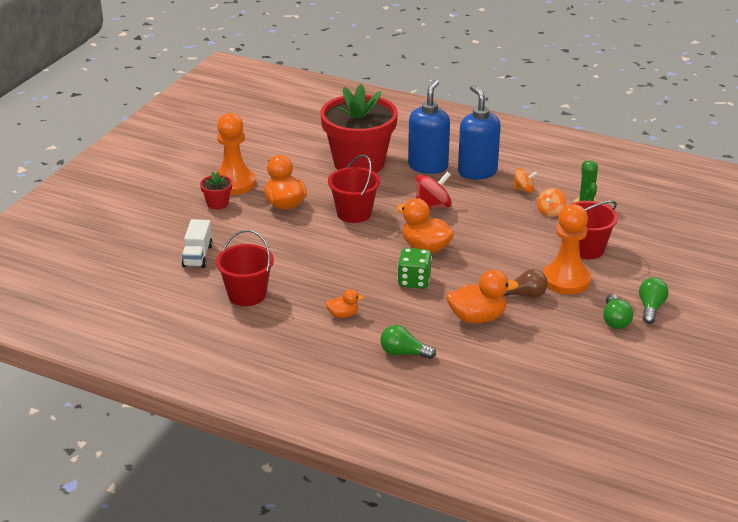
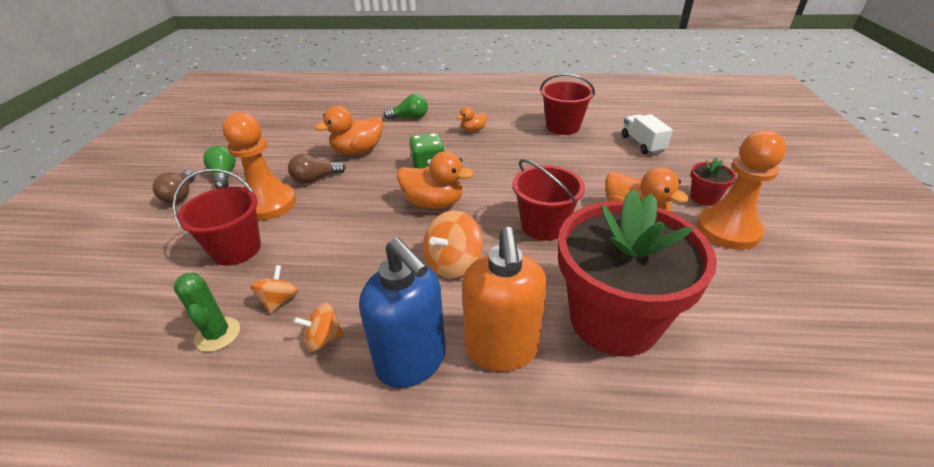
camera: 160 degrees right, 5 degrees up
blue soap dispenser [408,80,450,174] -> orange soap dispenser [462,227,547,371]
red spinning top [415,172,452,209] -> orange spinning top [423,210,483,278]
green light bulb [639,277,669,324] -> brown light bulb [152,170,195,204]

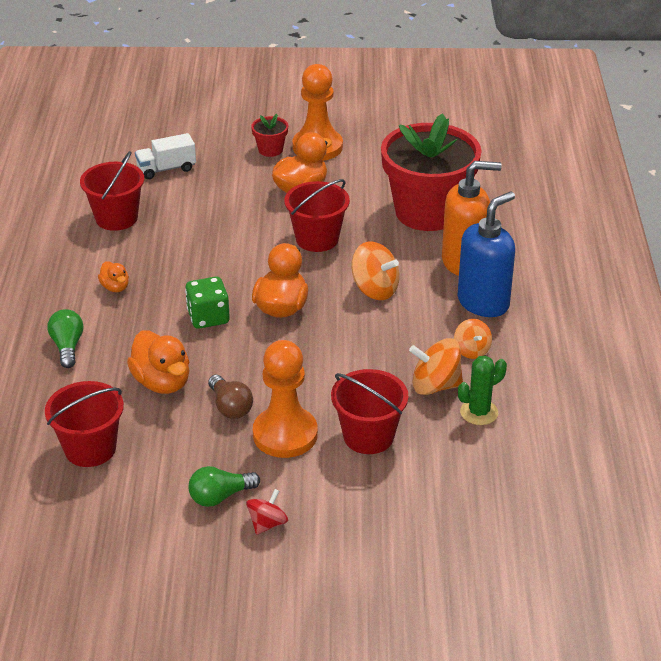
camera: 95 degrees left, 0 degrees up
brown light bulb [152,170,195,204] -> red spinning top [246,489,288,535]
orange spinning top [250,265,299,314] -> orange spinning top [409,338,463,395], size x1.59
none -> red bucket [45,381,124,467]

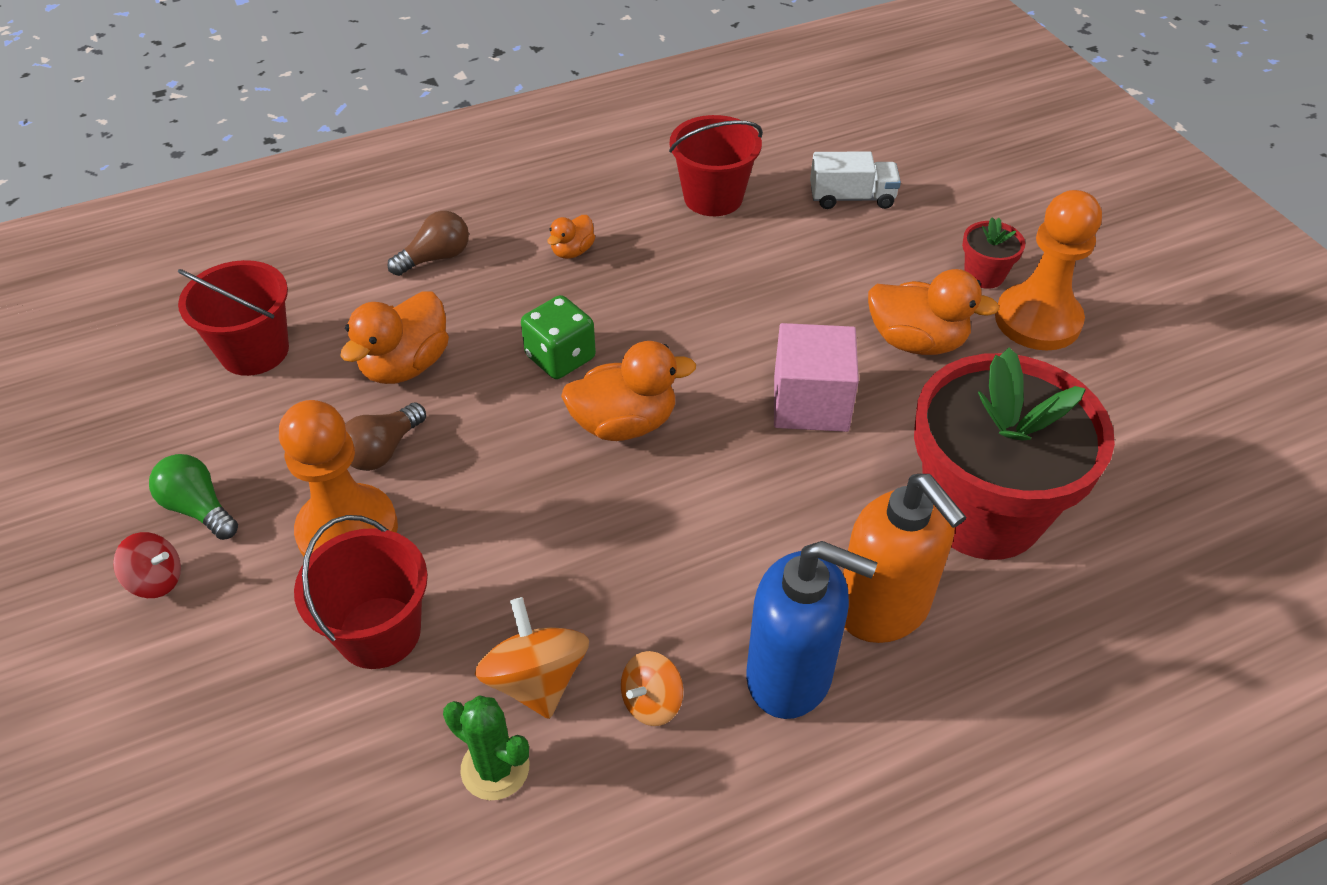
camera: 65 degrees right, 10 degrees up
green light bulb [48,309,83,368] -> brown light bulb [388,211,469,276]
white truck [135,133,196,179] -> white truck turned 135 degrees clockwise [810,151,901,209]
red bucket [284,179,350,252] -> pink cube [774,323,859,432]
orange spinning top [351,241,400,300] -> none

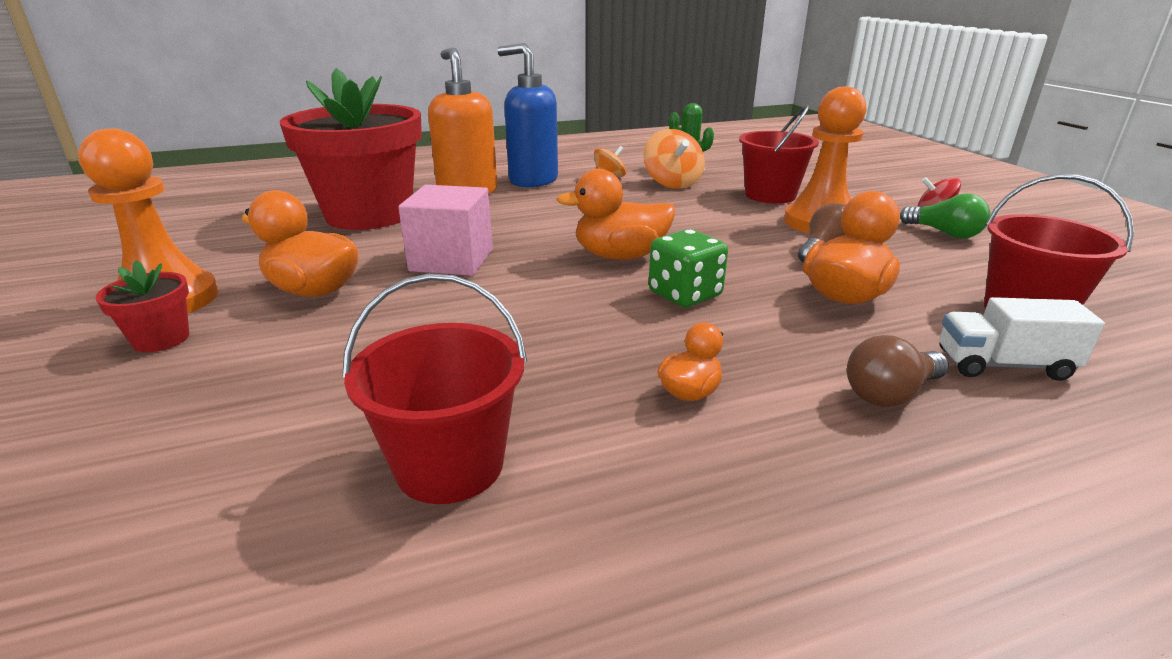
camera: 175 degrees left, 20 degrees down
white truck [810,151,901,209] -> white truck moved to [939,297,1105,381]

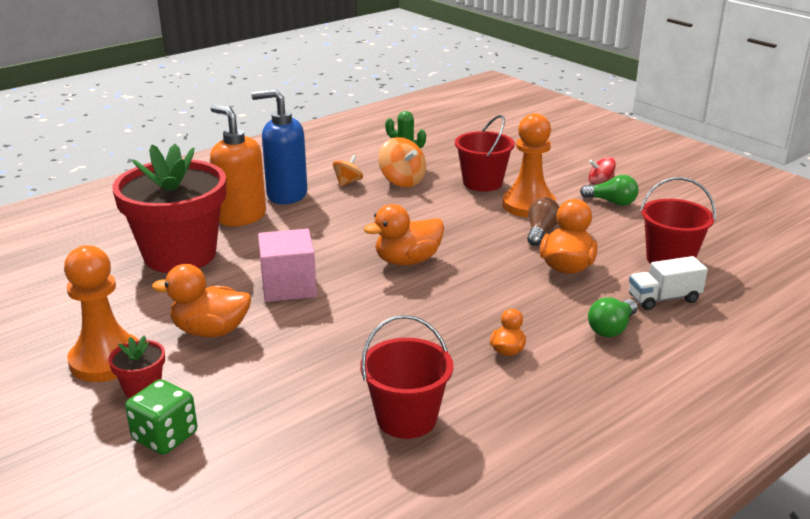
camera: 20 degrees left, 0 degrees up
green dice [649,229,728,307] -> green dice moved to [125,379,197,455]
brown light bulb [847,335,949,407] -> green light bulb [588,297,638,337]

